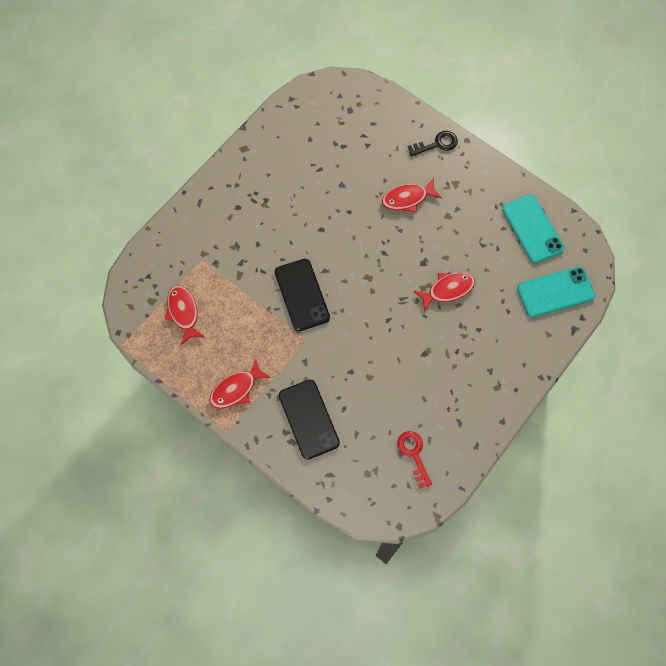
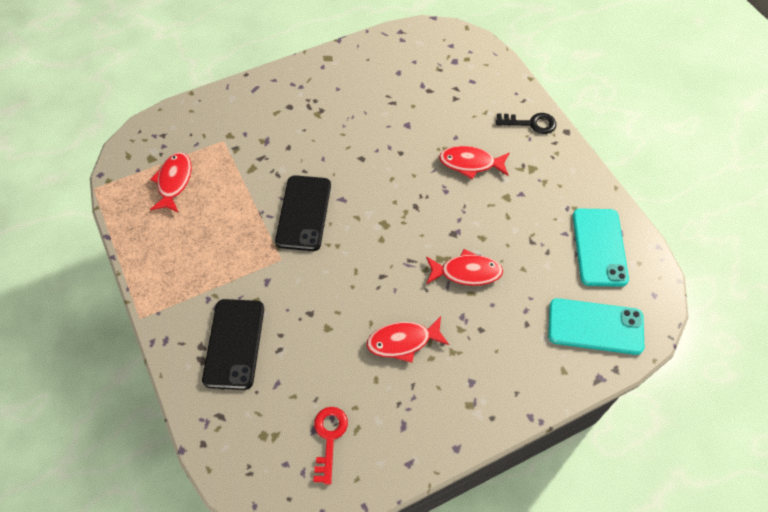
camera: 25 degrees right, 10 degrees down
red fish [210,359,271,409] -> red fish moved to [367,316,449,363]

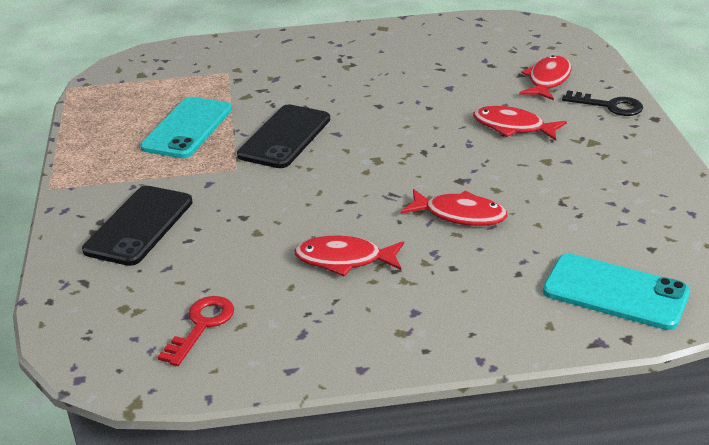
camera: 20 degrees right, 25 degrees down
red fish [150,152,192,213] -> red fish moved to [519,55,572,100]
turquoise phone [573,209,629,287] -> turquoise phone moved to [140,97,232,158]

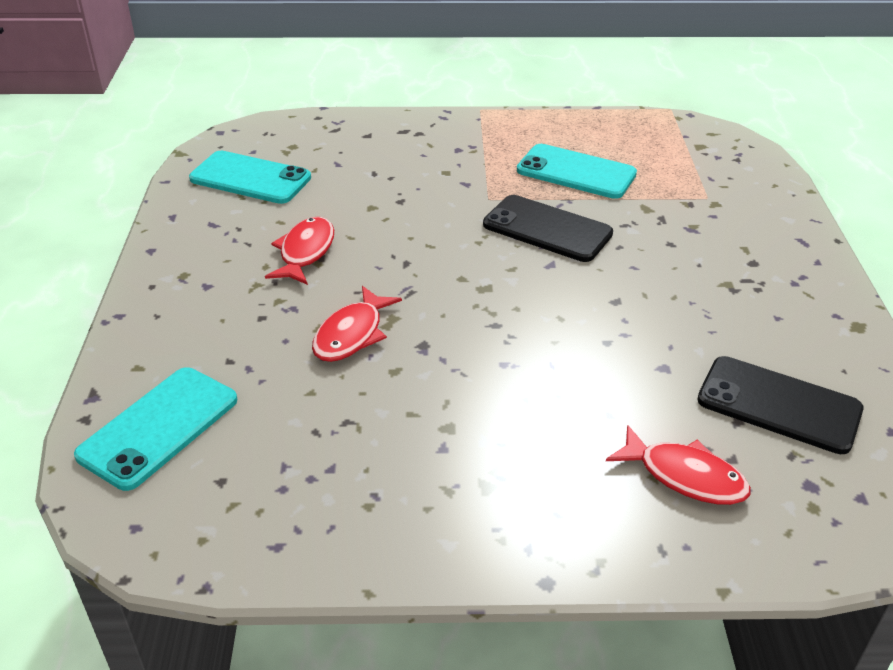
camera: 95 degrees right, 5 degrees up
black phone [82,186,193,266] -> black phone moved to [697,356,863,454]
red key [158,296,234,366] -> turquoise phone [189,151,311,204]
red fish [473,106,567,141] -> none
black key [562,90,643,116] -> none

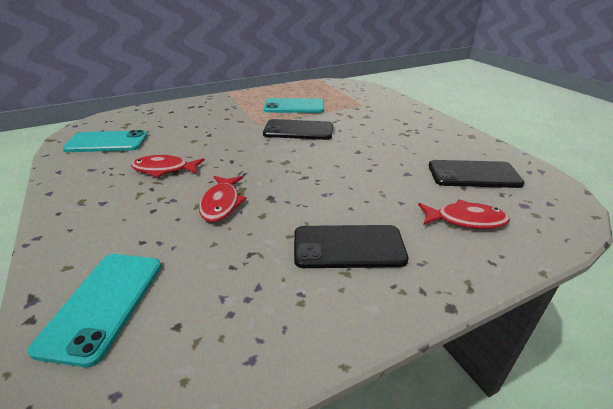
camera: 25 degrees left, 5 degrees down
red fish [265,217,334,285] -> red fish turned 75 degrees counterclockwise [131,155,205,178]
none -> black phone [294,225,408,268]

